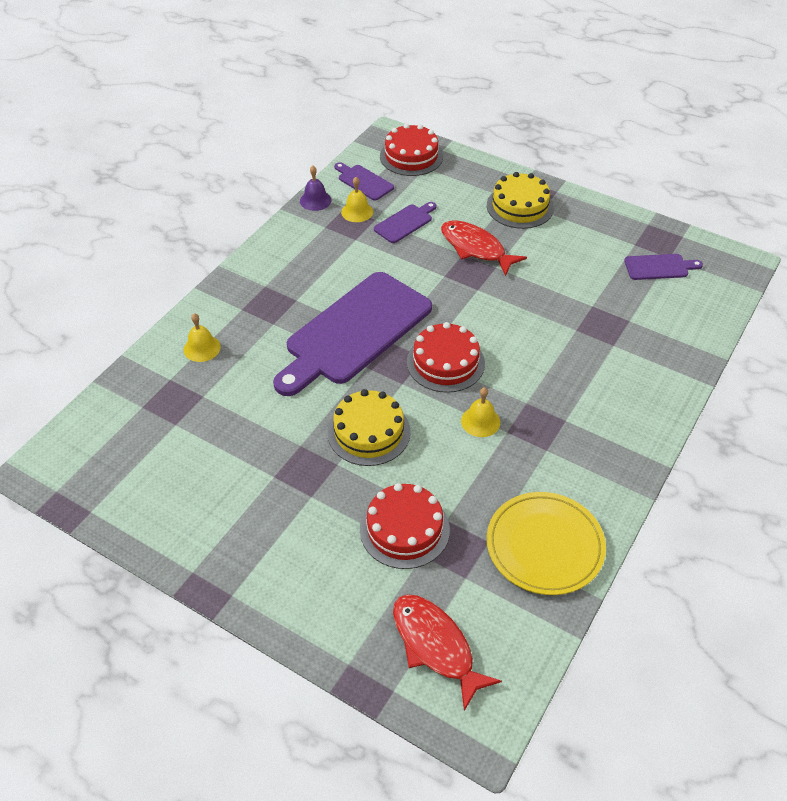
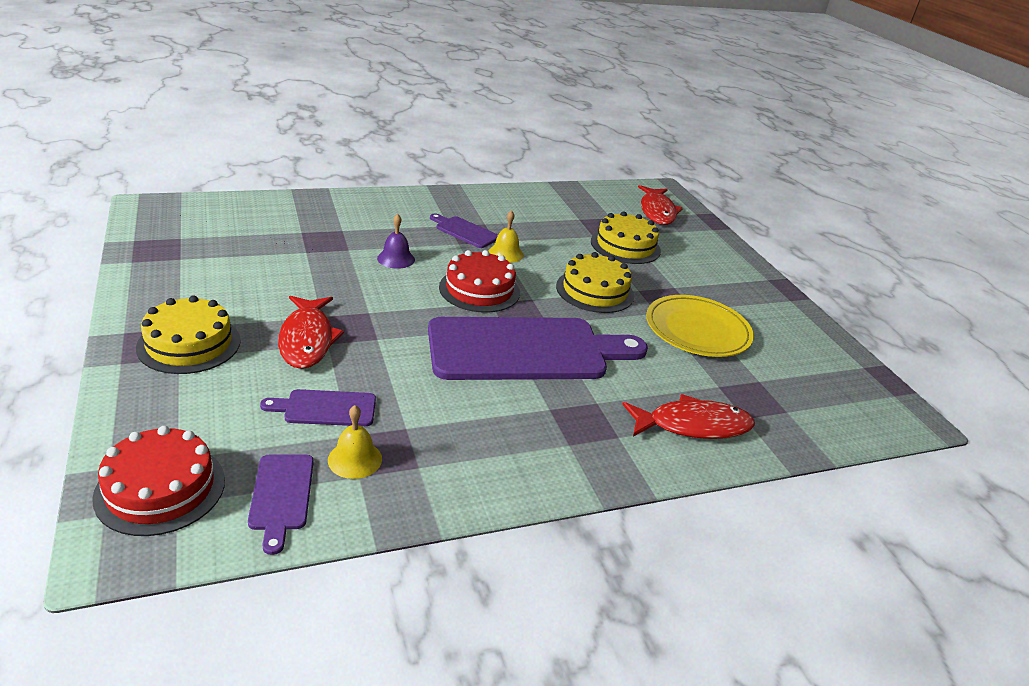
camera: 145 degrees left, 15 degrees down
yellow bell [184,313,221,362] -> red fish [622,394,755,439]
purple bell [300,166,332,211] -> purple bell moved to [377,214,415,269]
red cake [360,483,450,569] -> yellow cake [591,211,661,264]
yellow plate [487,492,606,595] -> yellow plate moved to [646,295,754,357]
purple cutting board [624,254,703,280] -> purple cutting board moved to [430,214,498,248]

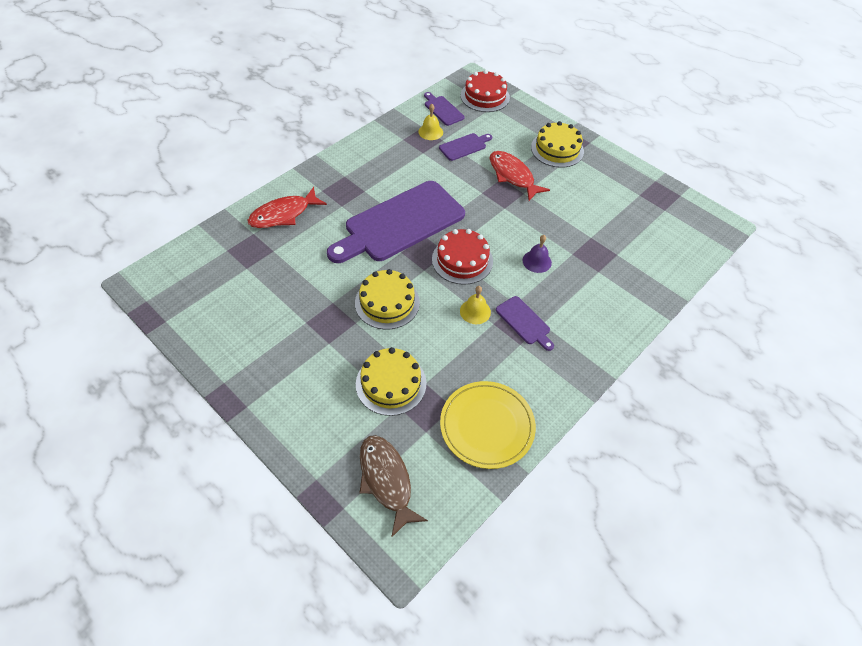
camera: 155 degrees right, 20 degrees up
purple cutting board [430,214,498,248] -> purple cutting board turned 45 degrees clockwise [496,296,554,351]
red fish [638,185,683,225] -> brown fish [360,435,428,538]
yellow plate [646,295,754,357] -> yellow plate moved to [440,381,536,469]

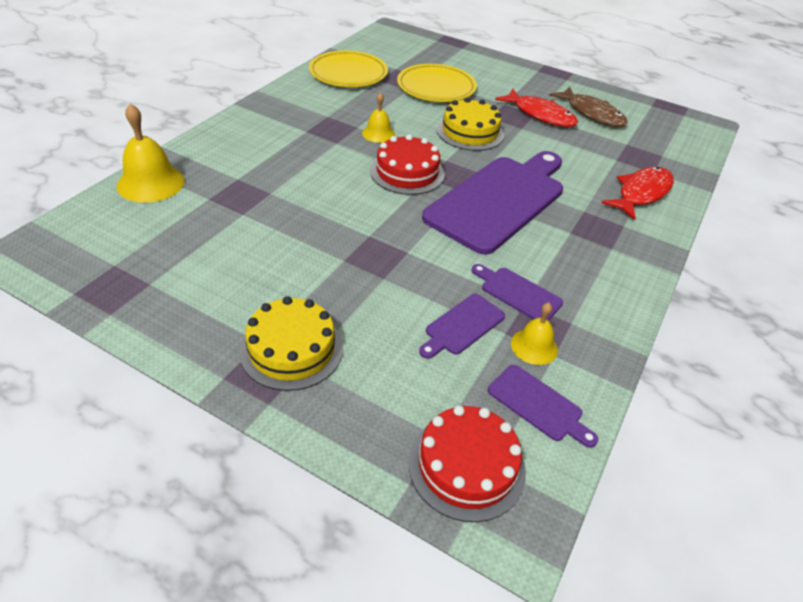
camera: 165 degrees right, 10 degrees down
yellow cake [356,347,426,416] -> yellow plate [397,64,477,102]
brown fish [360,435,428,538] -> brown fish moved to [549,87,628,127]
red fish [490,151,550,201] -> red fish moved to [495,89,578,127]
purple cutting board [496,296,554,351] -> purple cutting board moved to [472,264,563,321]
purple bell [522,235,552,273] -> none
none -> yellow bell [117,103,185,203]

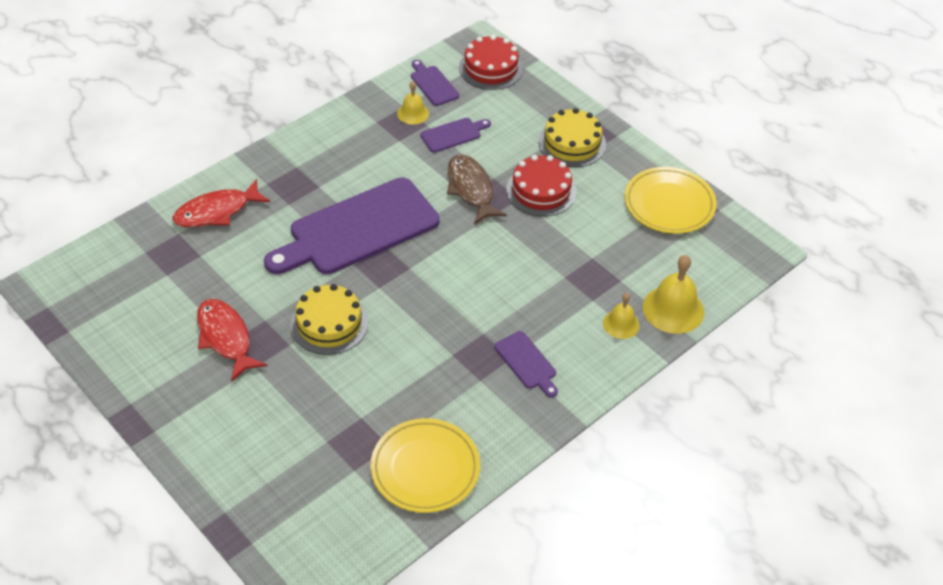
camera: 160 degrees left, 5 degrees up
yellow bell [362,92,395,143] -> yellow bell moved to [603,293,640,339]
red cake [370,134,445,195] -> red cake moved to [506,155,577,216]
yellow plate [397,64,477,102] -> yellow plate moved to [624,167,716,234]
purple cutting board [472,264,563,321] -> purple cutting board moved to [494,331,558,397]
brown fish [549,87,628,127] -> brown fish moved to [447,155,507,225]

